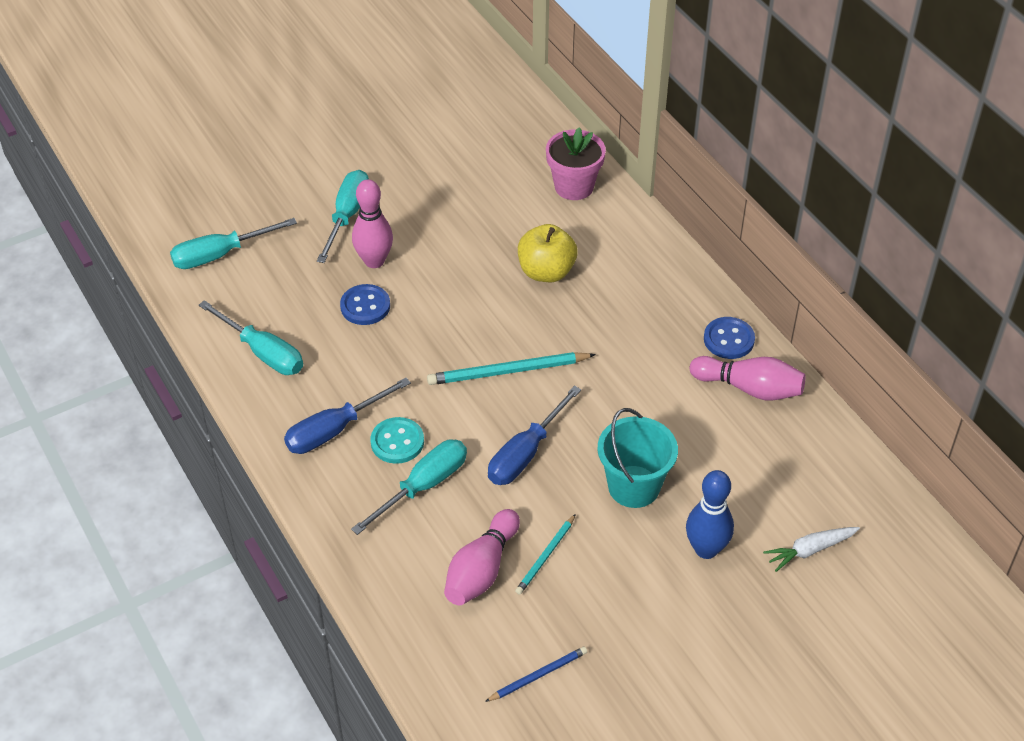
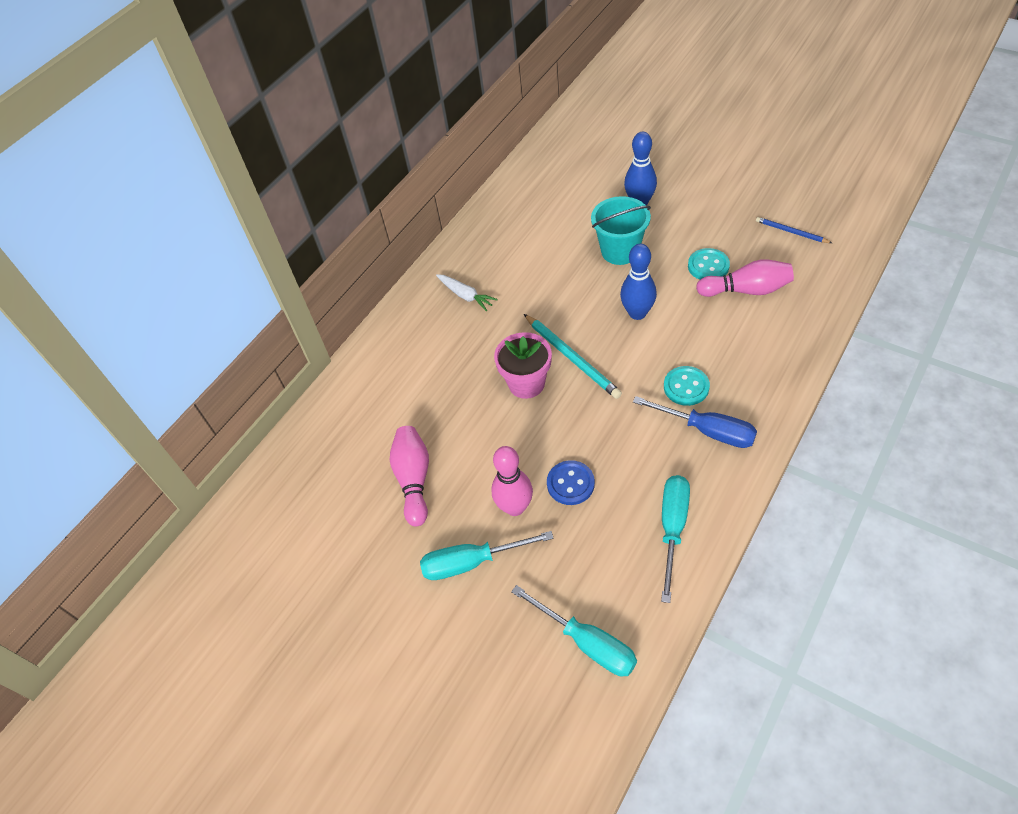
camera: 110 degrees left, 5 degrees up
turquoise screwdriver [351,439,467,535] -> none
blue screwdriver [488,386,581,485] -> blue bowling pin [620,244,657,320]
turquoise pencil [515,514,576,595] -> turquoise button [688,248,730,280]
yellow apple [518,224,577,282] -> none
pink flower pot [546,127,606,200] -> pink flower pot moved to [494,332,552,399]
pink bowling pin [690,356,806,400] -> pink bowling pin moved to [390,426,429,526]
blue button [704,317,755,359] -> none
white carrot [763,527,860,572] -> white carrot moved to [436,274,498,311]

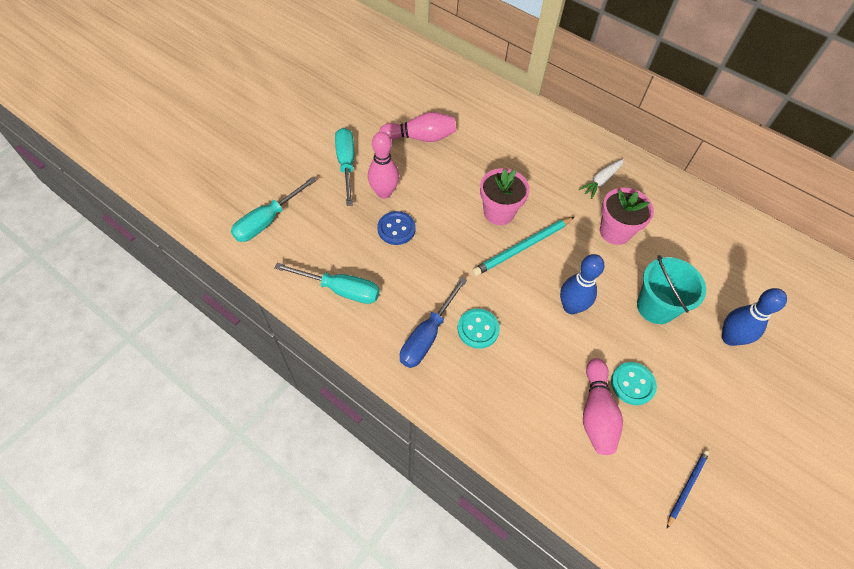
camera: 85 degrees right, 5 degrees up
none -> pink flower pot [600,188,654,245]

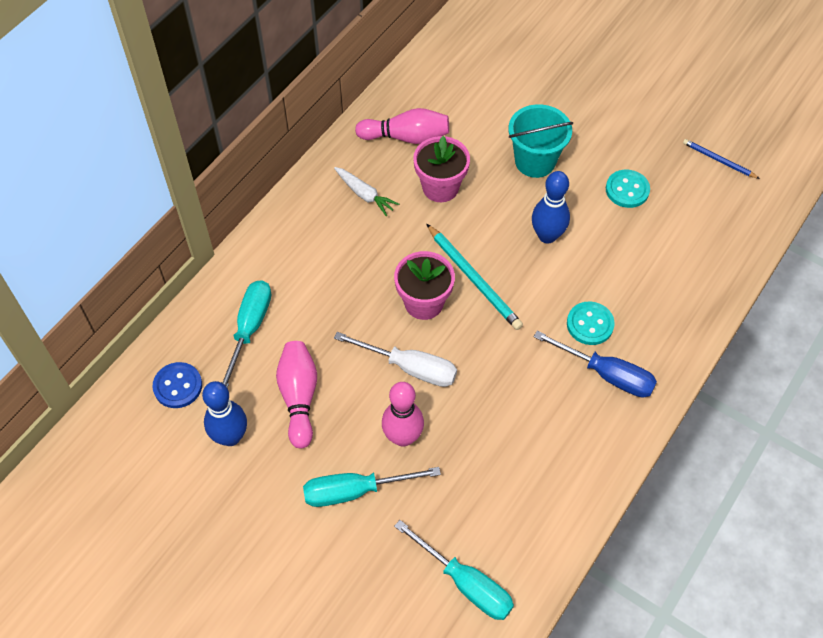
camera: 90 degrees left, 0 degrees up
turquoise screwdriver [274,263,380,304] -> turquoise screwdriver moved to [221,280,271,388]
blue button [377,211,415,245] -> blue button moved to [152,362,202,408]
pink bowling pin [583,358,623,455] -> pink bowling pin moved to [355,108,449,144]
blue bowling pin [722,288,787,346] -> blue bowling pin moved to [202,381,247,446]
none -> white screwdriver [334,332,457,387]

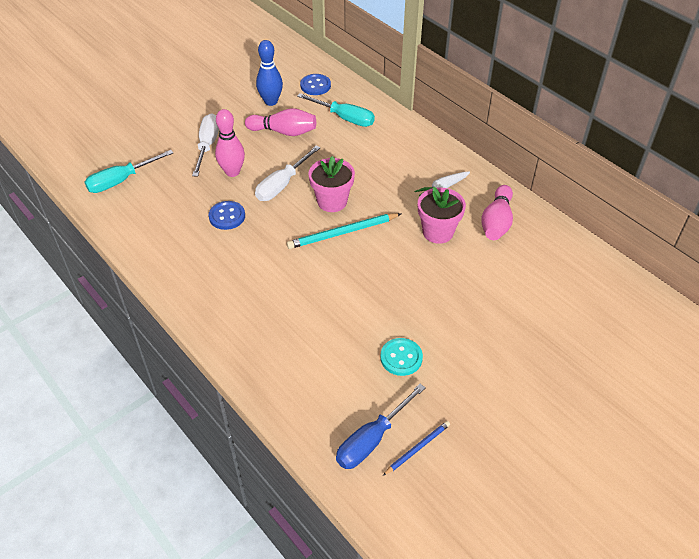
camera: 105 degrees right, 10 degrees down
turquoise screwdriver [303,467,441,507] -> white screwdriver [192,113,219,177]
turquoise bucket [508,104,573,178] -> none
blue bowling pin [532,171,570,244] -> none
blue screwdriver [534,331,657,397] -> blue screwdriver moved to [336,384,426,469]
turquoise button [567,302,615,345] -> none
none -> blue button [209,201,245,230]

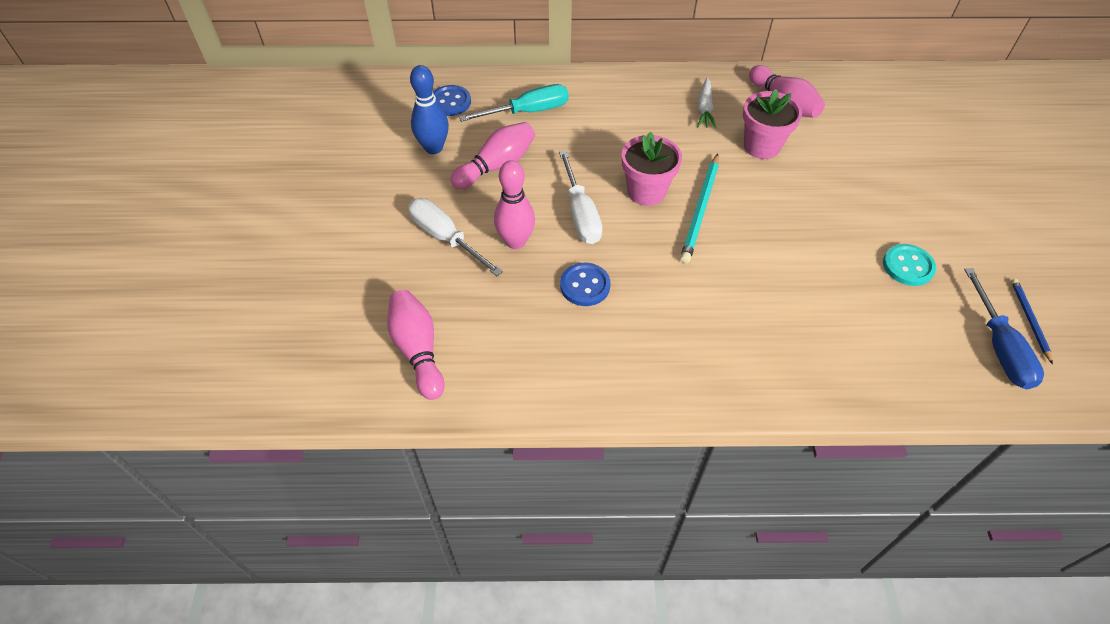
camera: 50 degrees left, 5 degrees up
turquoise screwdriver [84,150,173,193] -> pink bowling pin [387,290,445,400]

